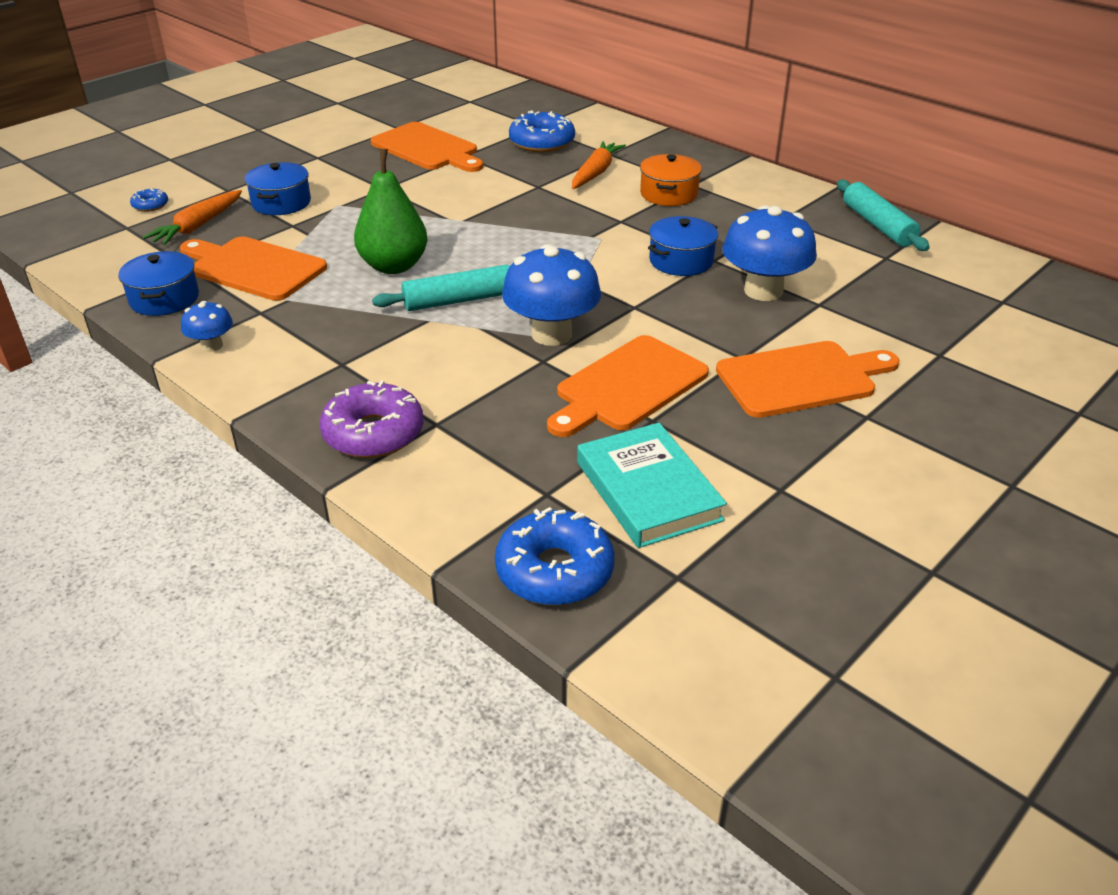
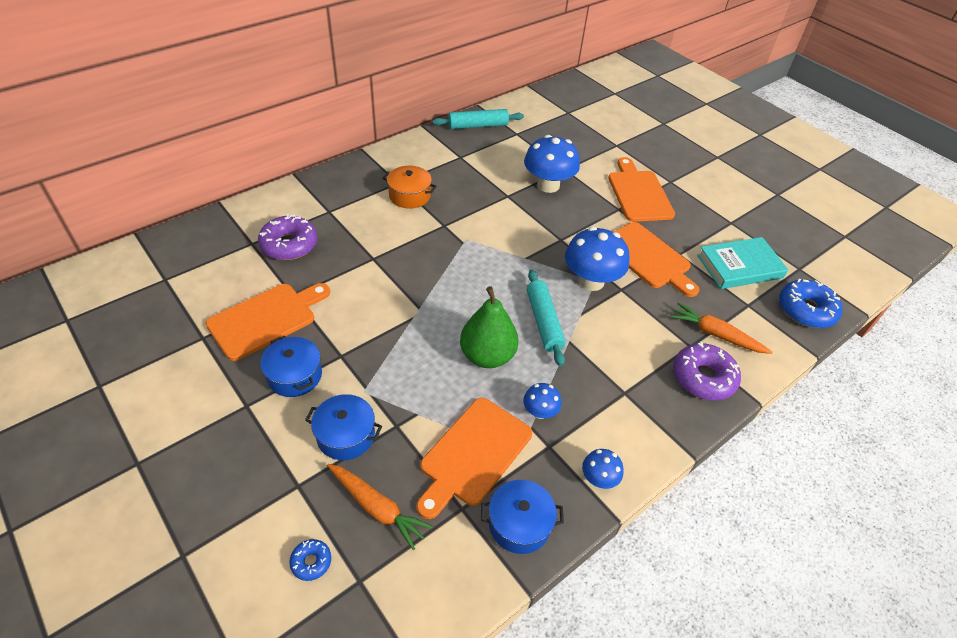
camera: 85 degrees left, 10 degrees up
blue donut [509,110,575,153] -> purple donut [258,214,317,260]
orange carrot [572,141,626,189] -> orange carrot moved to [671,303,773,354]
blue pot [648,216,718,276] -> blue pot moved to [260,336,322,397]
none -> blue mushroom [523,383,562,419]

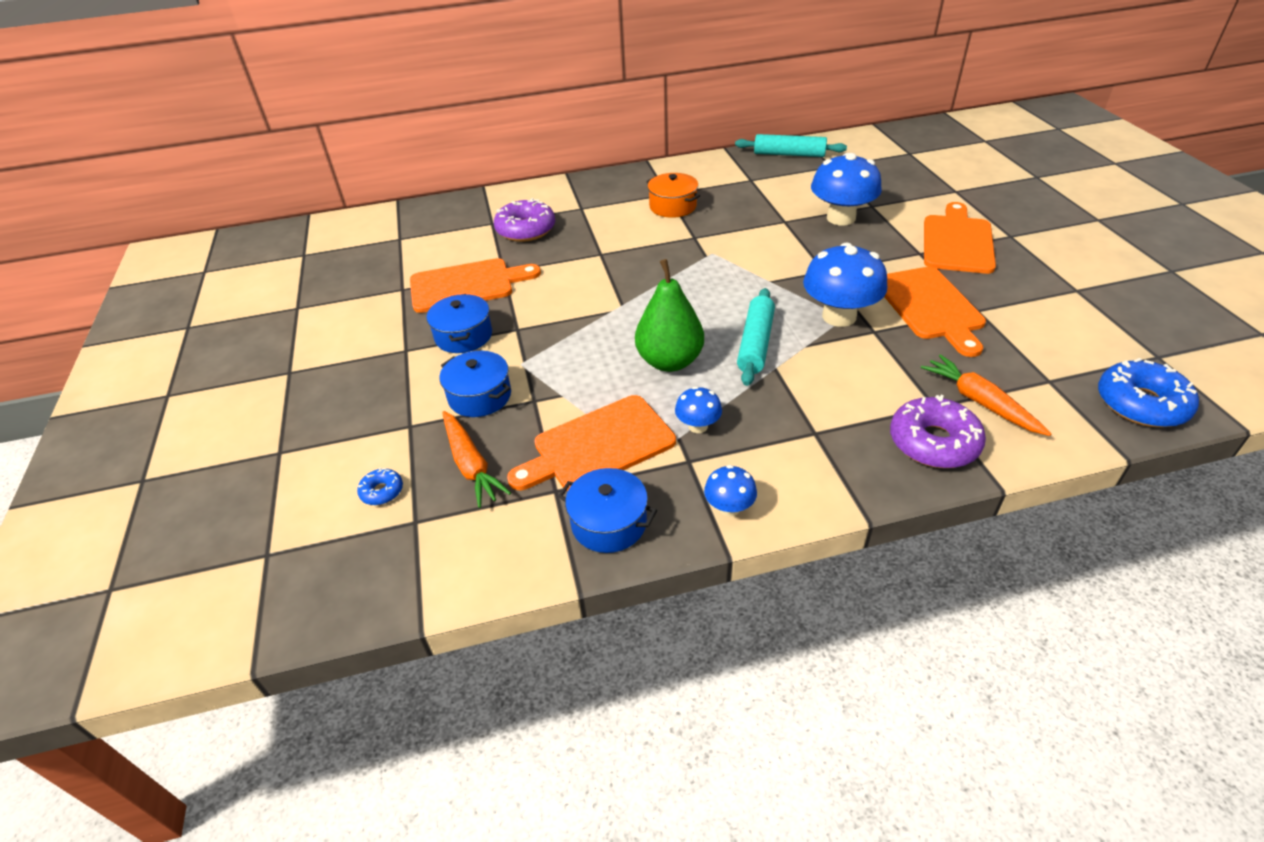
camera: 30 degrees right, 5 degrees down
turquoise book [697,237,788,289] -> none

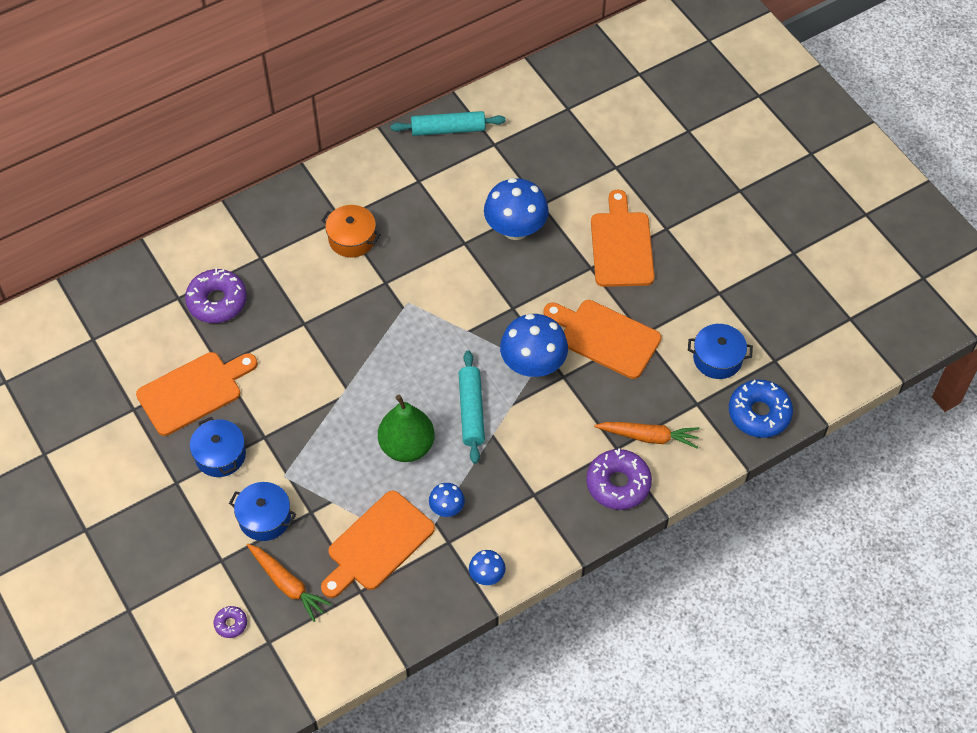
camera: 20 degrees left, 15 degrees up
blue donut [357,468,403,505] -> purple donut [214,606,247,638]
blue pot [558,468,657,553] -> blue pot moved to [688,324,753,379]
orange cutting board [884,267,986,357] -> orange cutting board turned 150 degrees clockwise [543,300,662,379]
orange carrot [921,355,1051,436] -> orange carrot turned 150 degrees clockwise [594,422,699,448]

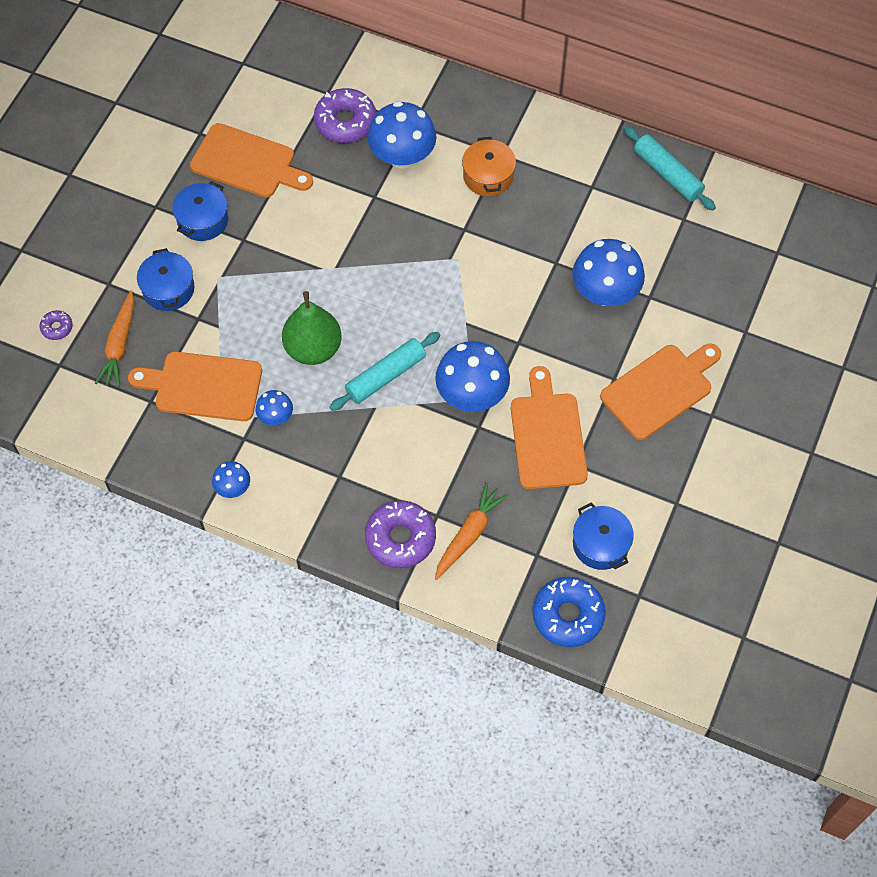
camera: 55 degrees right, 5 degrees up
orange carrot [594,422,699,448] -> orange carrot turned 120 degrees counterclockwise [435,482,509,580]
none -> blue mushroom [367,101,437,169]

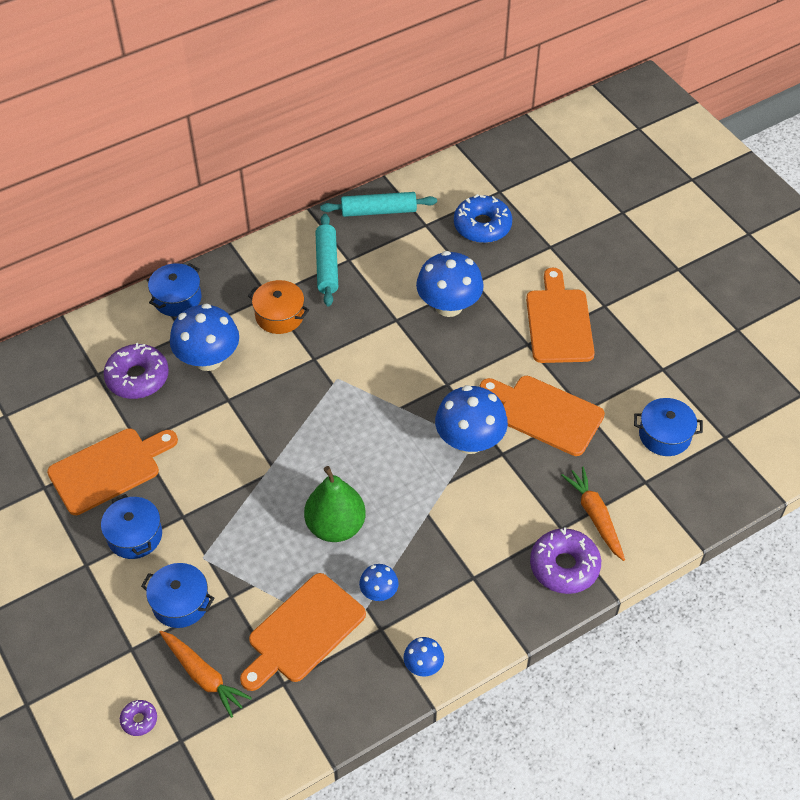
camera: 55 degrees left, 10 degrees down
turquoise rolling pin [330,332,440,411] -> turquoise rolling pin moved to [315,214,338,307]
blue donut [533,577,606,647] -> blue donut moved to [454,194,512,243]
none -> blue pot [148,263,201,317]

